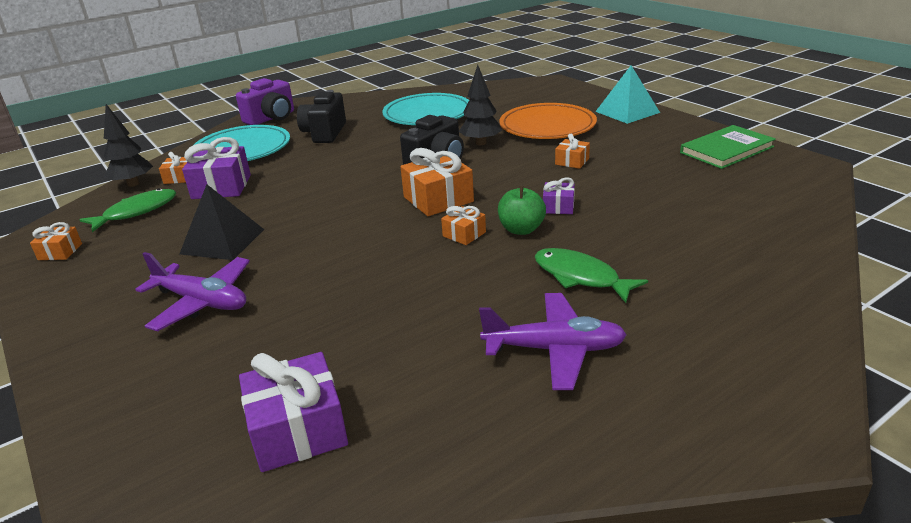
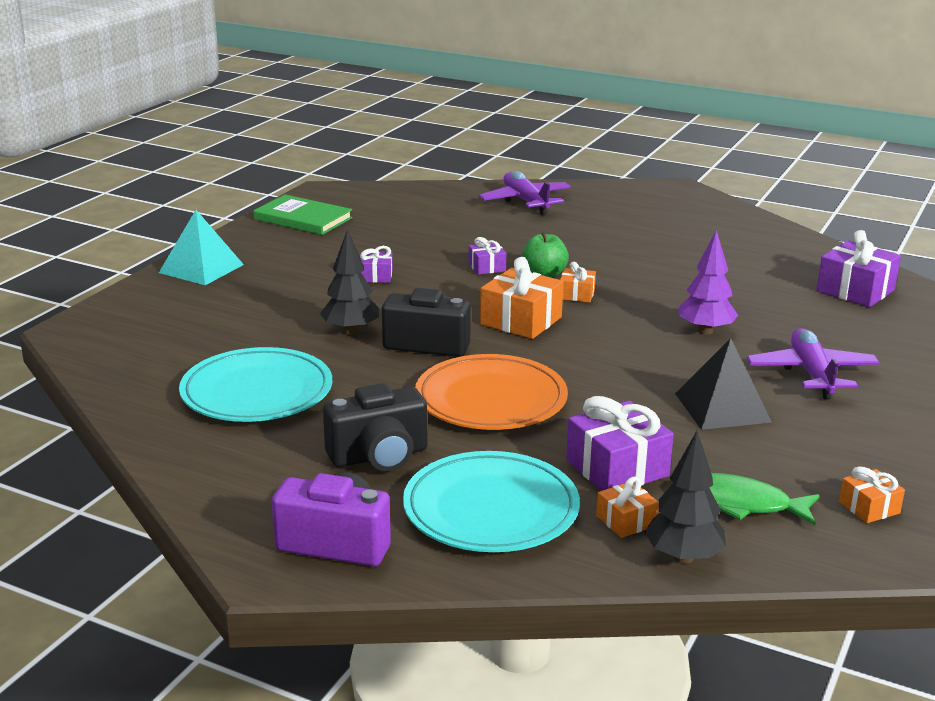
camera: 120 degrees left, 5 degrees down
purple plane [479,293,627,390] -> purple plane moved to [479,171,571,215]
orange plate [499,103,597,139] -> orange plate moved to [415,354,568,430]
green fish [535,248,648,303] -> none
orange gift [555,134,590,169] -> purple gift [360,246,393,283]
none -> purple tree [679,230,738,335]

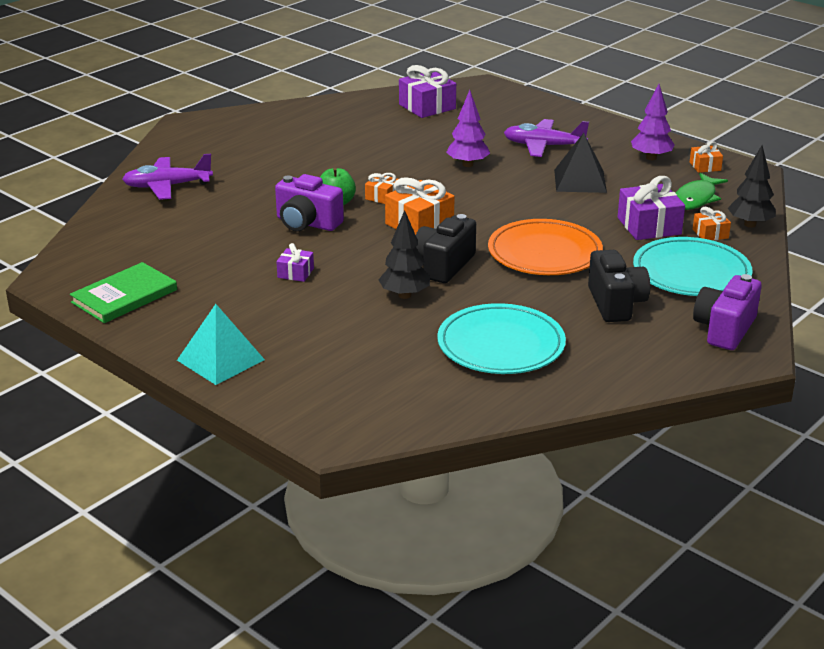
camera: 75 degrees left, 5 degrees up
purple gift [469,237,506,275] -> purple camera [275,174,344,231]
none -> purple tree [631,84,675,160]

